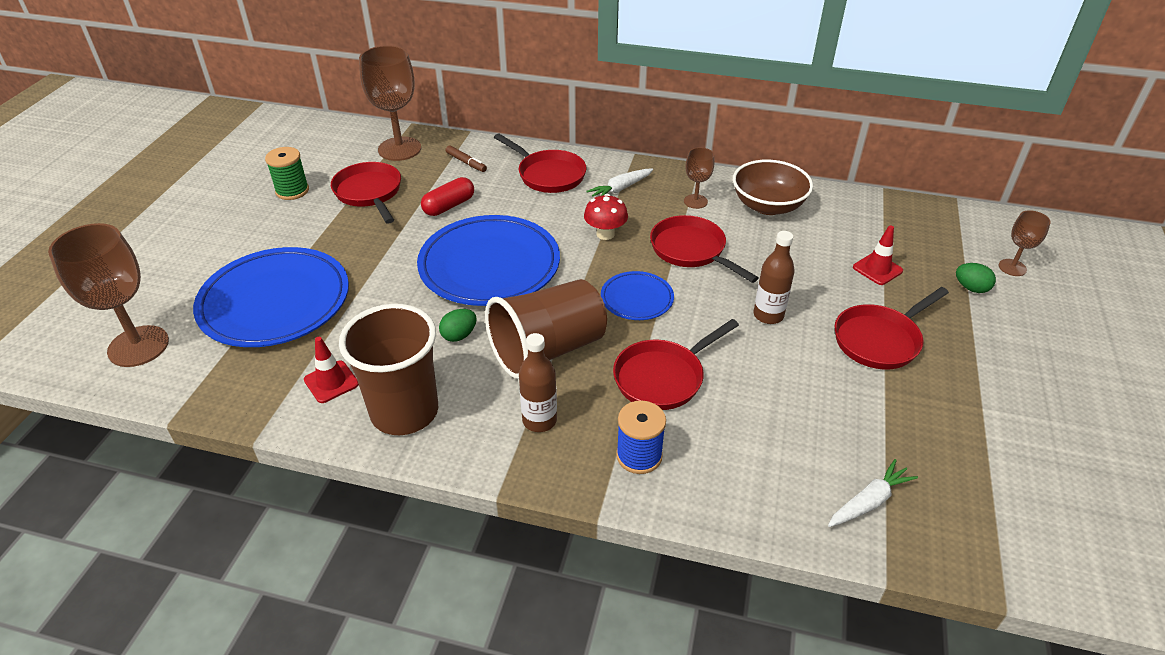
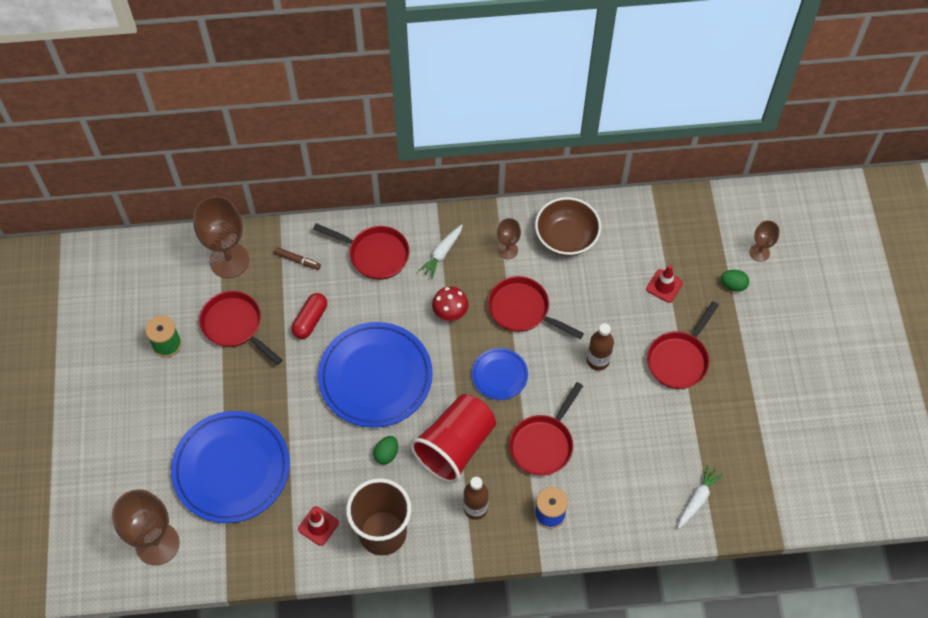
camera: 20 degrees left, 20 degrees up
brown cup [485,279,607,379] -> red cup [410,394,496,483]

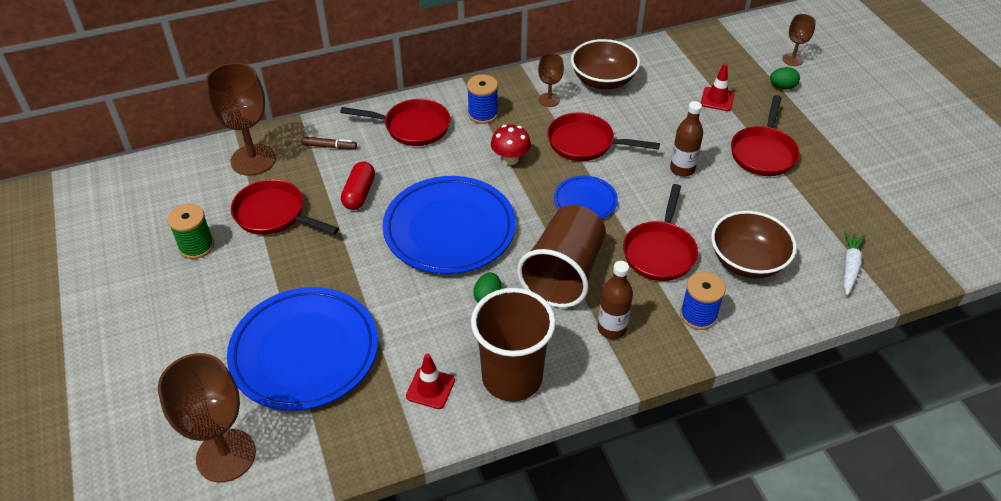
camera: 15 degrees left, 15 degrees down
red cup [410,394,496,483] -> brown cup [517,205,606,308]
white carrot [418,224,463,279] -> blue spool [467,74,498,124]
none -> brown bowl [711,211,797,279]

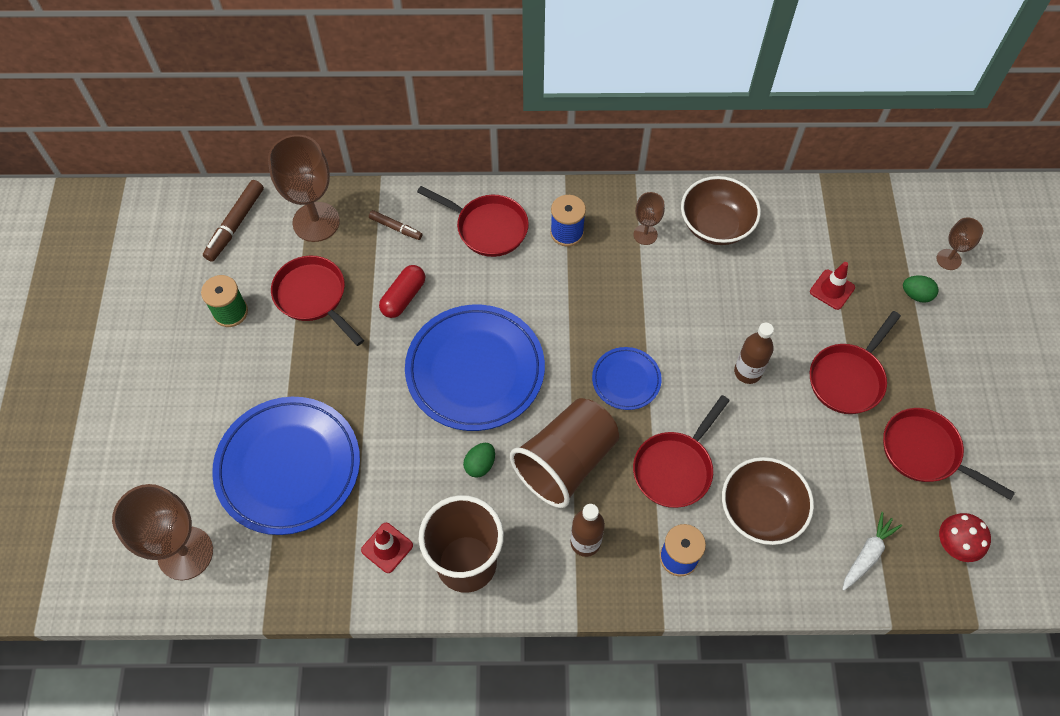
camera: 20 degrees right, 15 degrees up
red mushroom [491,125,531,165] -> red mushroom moved to [939,513,991,562]
red pan [547,112,660,161] -> red pan moved to [883,408,1015,500]
none -> brown marker [203,180,264,262]

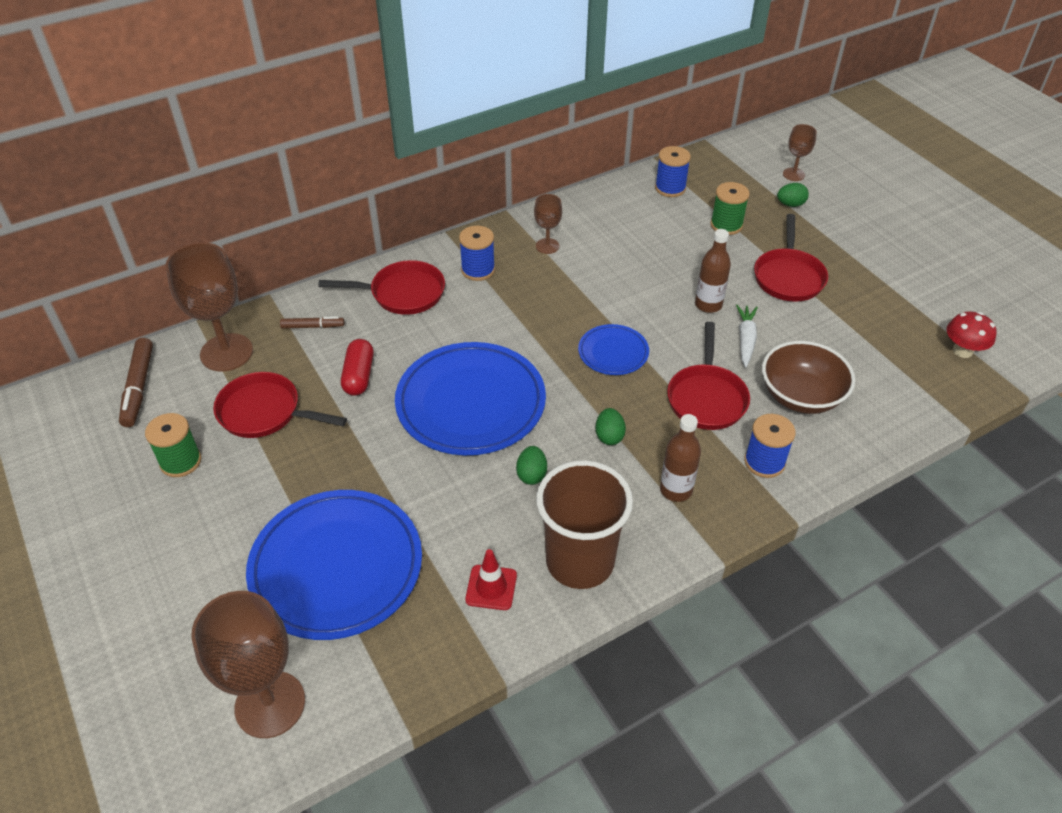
camera: 30 degrees left, 15 degrees down
brown cup [510,398,619,508] -> green egg [595,408,626,445]
brown bowl [681,176,761,245] -> none
red traffic cone [810,262,855,310] -> green spool [711,182,750,235]
white carrot [842,512,902,591] -> white carrot moved to [736,305,758,367]
red pan [883,408,1015,500] -> none
none -> blue spool [655,146,691,197]

